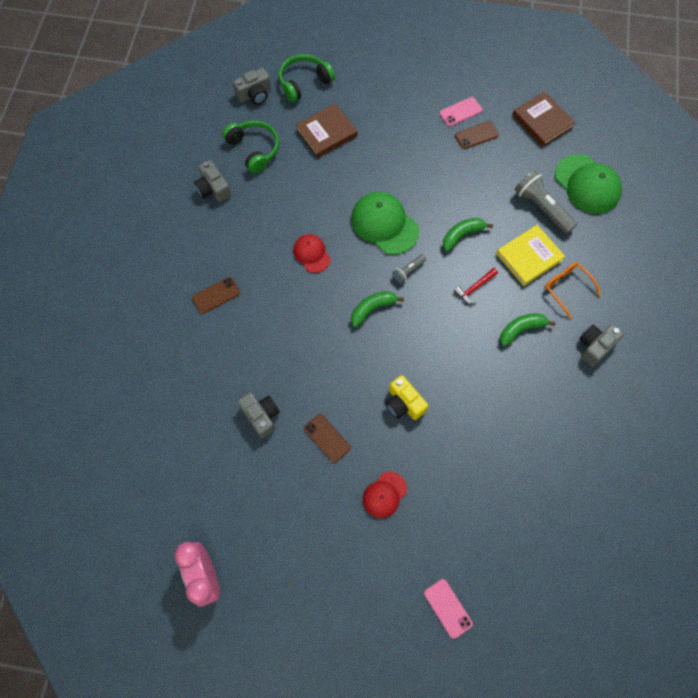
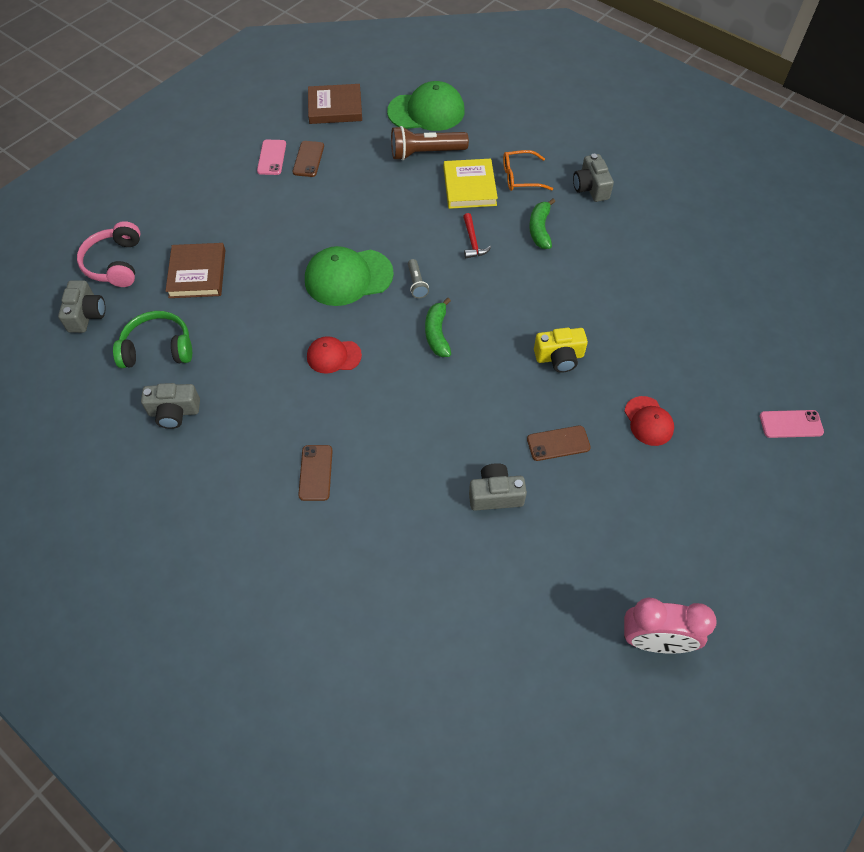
camera: 60 degrees left, 10 degrees down
green headphones [279,54,335,103] -> pink headphones [77,221,140,287]
green banana [443,218,493,252] -> none
grey flashlight [515,170,577,234] -> brown flashlight [391,126,469,160]

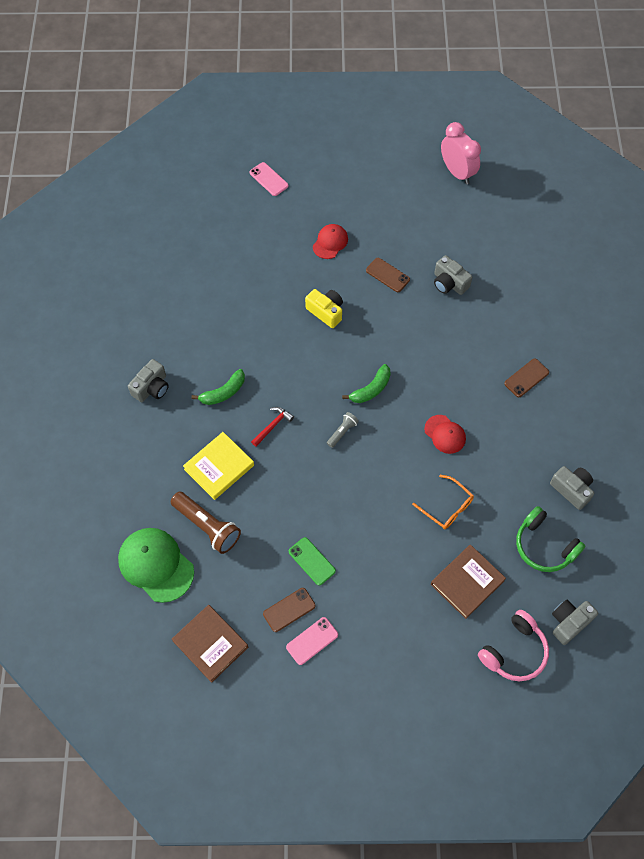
camera: 130 degrees left, 5 degrees up
green cap [305,246,394,306] -> none
orange glasses [503,150,553,191] -> orange glasses moved to [412,475,474,529]
none -> green phone [289,537,336,586]

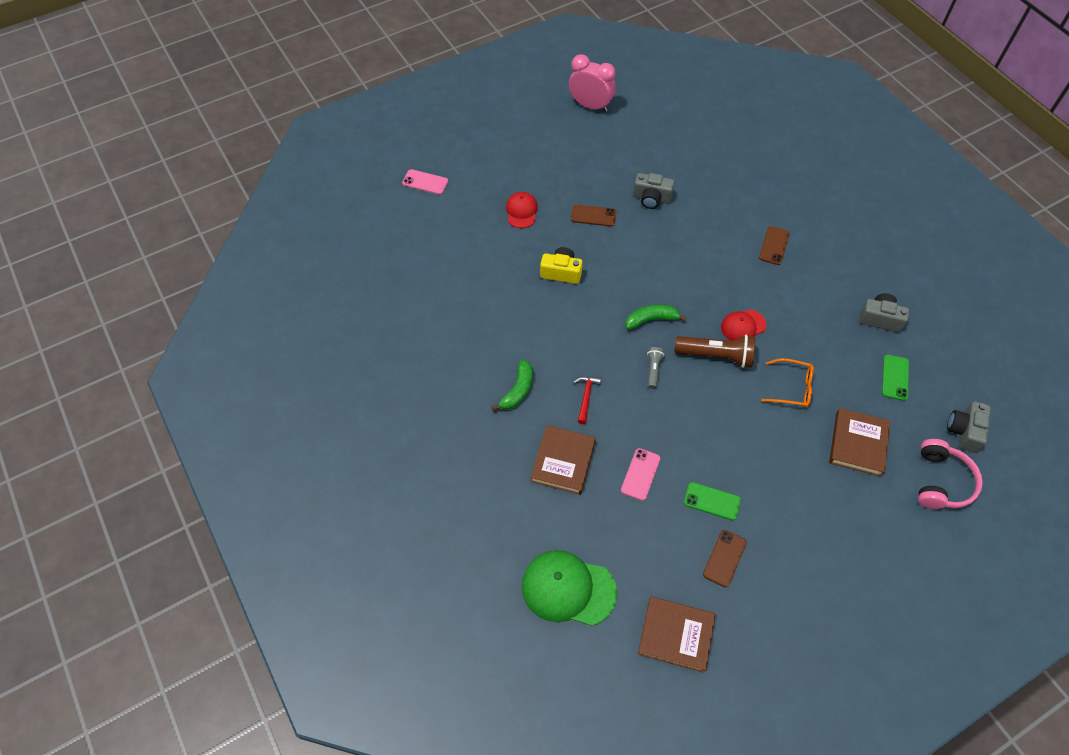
camera: 30 degrees left, 5 degrees down
grey camera [128,359,169,402] -> none
brown flashlight [171,492,241,554] -> brown flashlight moved to [674,335,755,368]
yellow book [183,432,254,500] -> brown book [530,425,596,495]
pink phone [286,617,338,665] -> pink phone moved to [621,448,660,501]
green banana [342,364,391,403] -> green banana turned 120 degrees counterclockwise [625,305,687,330]
red cap [424,415,466,454] -> red cap turned 135 degrees clockwise [721,309,767,341]
green headphones [516,506,585,572] -> green phone [882,355,909,401]

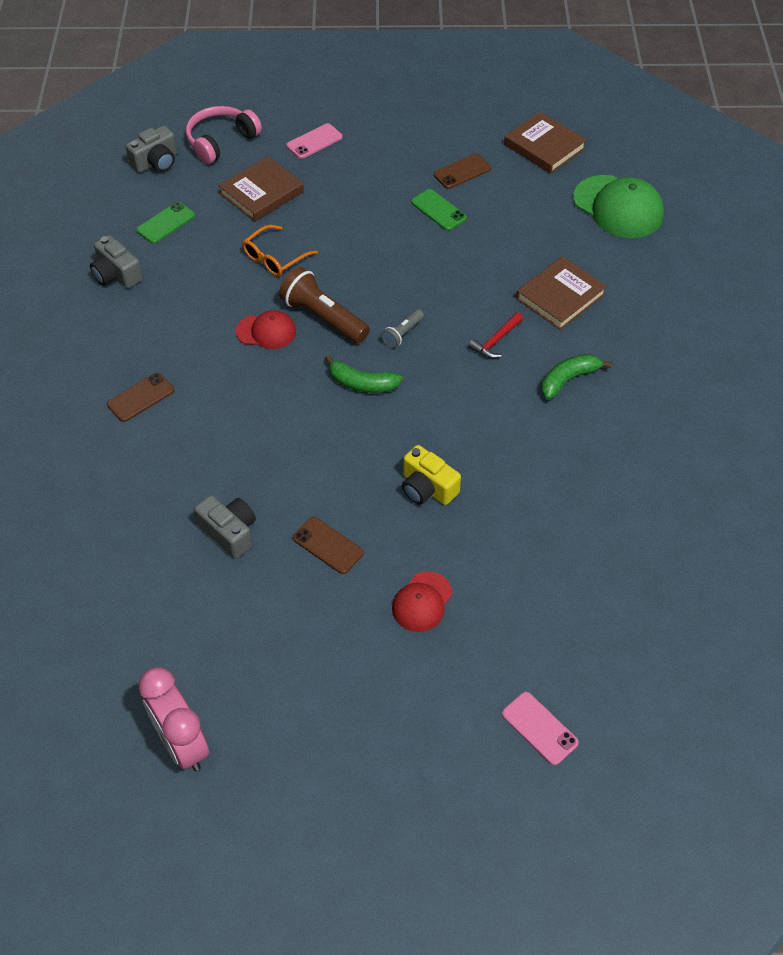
camera: 150 degrees left, 5 degrees down
pink phone [621,448,660,501] -> pink phone moved to [286,123,342,159]
orange glasses [761,358,814,407] -> orange glasses turned 90 degrees counterclockwise [242,225,318,276]

